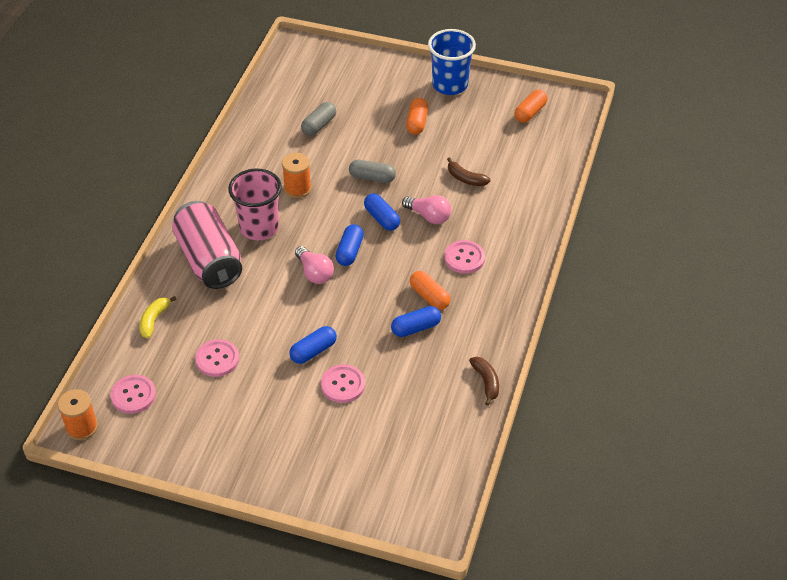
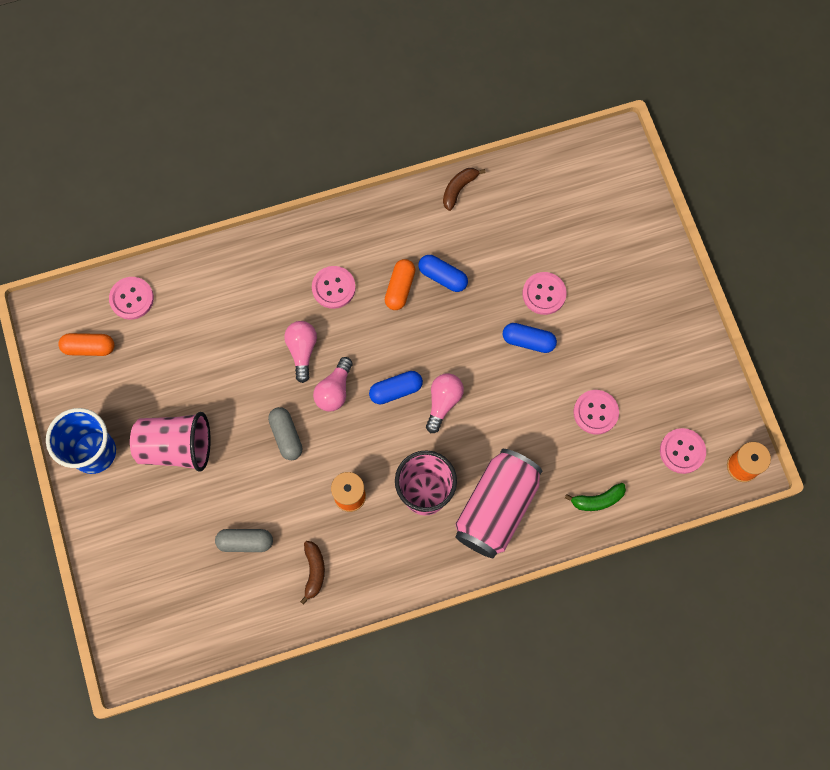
camera: 125 degrees left, 25 degrees up
yellow banana [139,296,177,338] -> green banana [565,483,626,511]
blue capsule [364,193,400,231] -> pink light bulb [313,357,353,412]
orange capsule [406,98,428,135] -> pink cup [130,412,211,472]
brown banana [447,157,491,186] -> brown banana moved to [300,541,325,605]
none -> pink button [109,277,154,320]

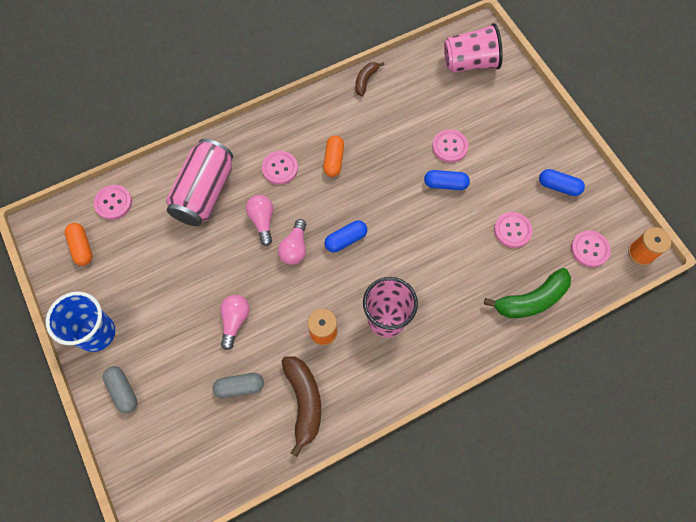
camera: 10 degrees left, 5 degrees down
orange capsule [58,333,114,356] -> orange capsule turned 75 degrees clockwise [65,223,93,266]
pink cup [130,412,211,472] -> pink cup moved to [444,23,503,73]
grey capsule [268,407,303,460] -> grey capsule moved to [103,366,137,413]
brown banana [300,541,325,605] -> brown banana [281,356,321,457], size x1.76
blue capsule [418,255,468,292] -> blue capsule moved to [539,169,585,196]
pink light bulb [426,373,464,433] -> pink light bulb moved to [220,295,250,350]
pink can [455,449,542,558] -> pink can moved to [166,139,233,226]
green banana [565,483,626,511] -> green banana [484,268,571,318], size x1.76

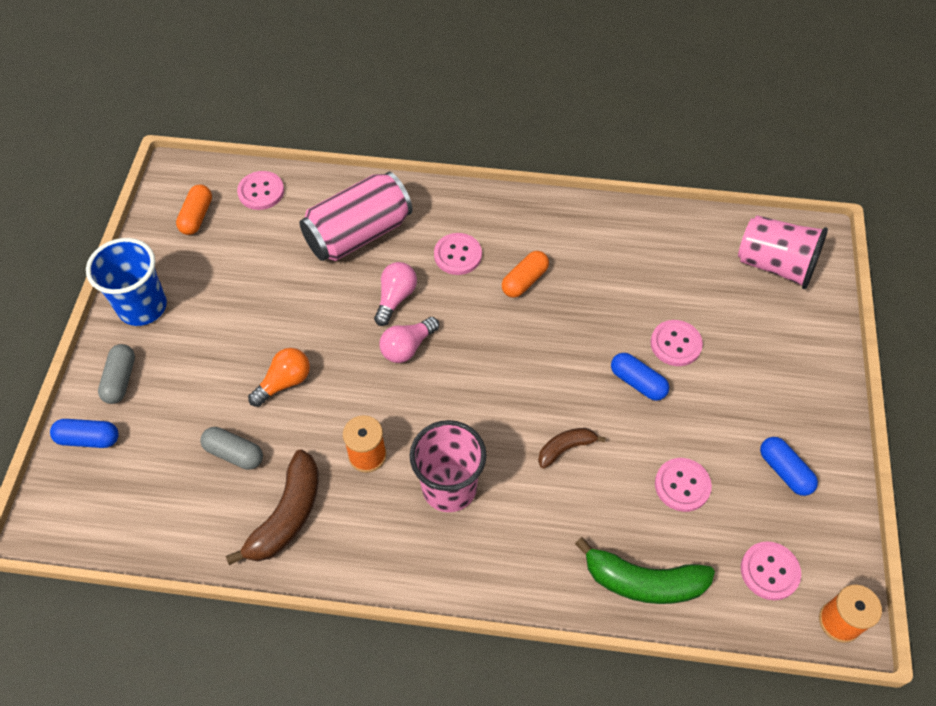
camera: 35 degrees right, 10 degrees down
pink light bulb [220,295,250,350] -> orange light bulb [248,348,310,407]
blue capsule [324,221,367,252] -> blue capsule moved to [50,419,119,448]
brown banana [355,62,385,96] -> brown banana moved to [538,428,606,469]

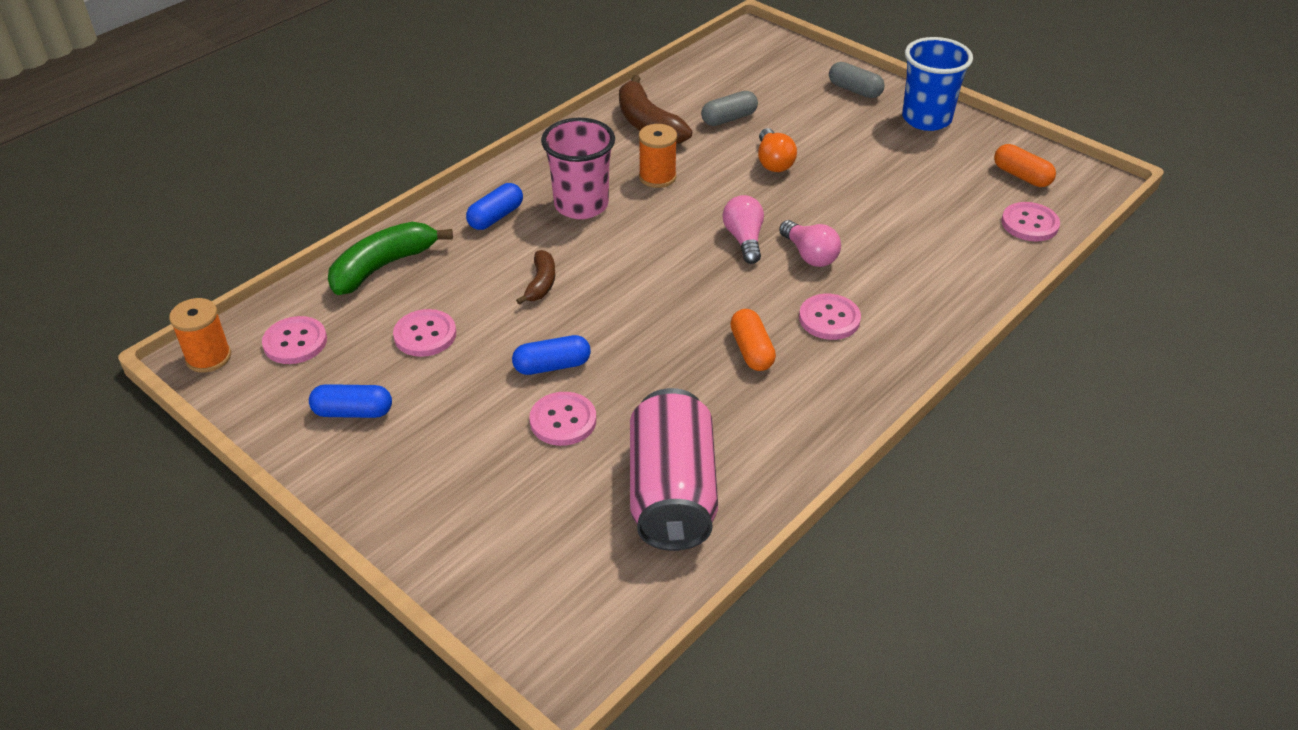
camera: 125 degrees right, 15 degrees down
blue capsule [50,419,119,448] -> blue capsule moved to [466,183,523,230]
pink can [299,172,412,261] -> pink can moved to [630,388,718,551]
pink cup [738,215,828,289] -> none

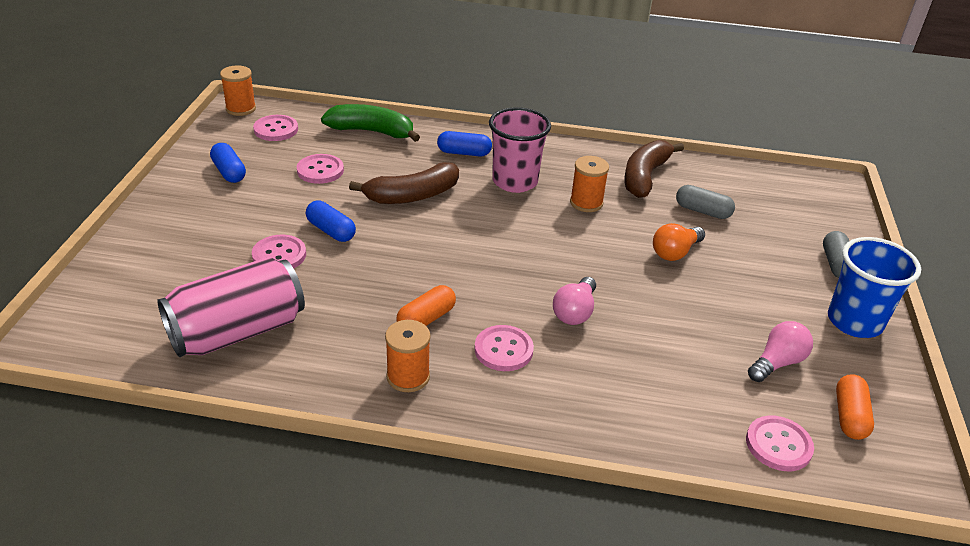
camera: 55 degrees right, 5 degrees down
brown banana [516,250,555,305] -> brown banana [349,162,459,204], size x1.76
pink light bulb [723,195,764,264] -> pink light bulb moved to [748,321,813,382]
none -> orange spool [385,320,431,392]

